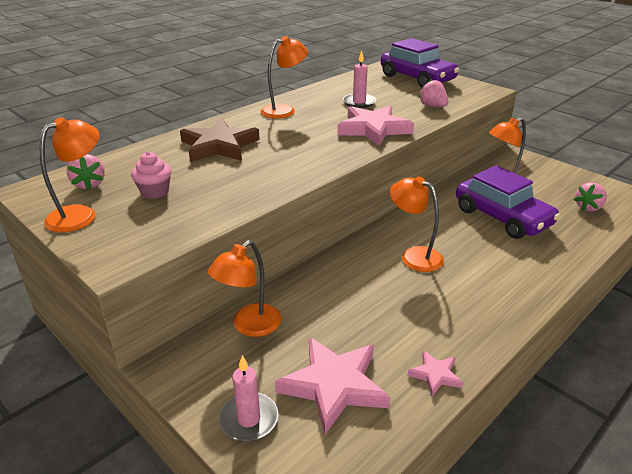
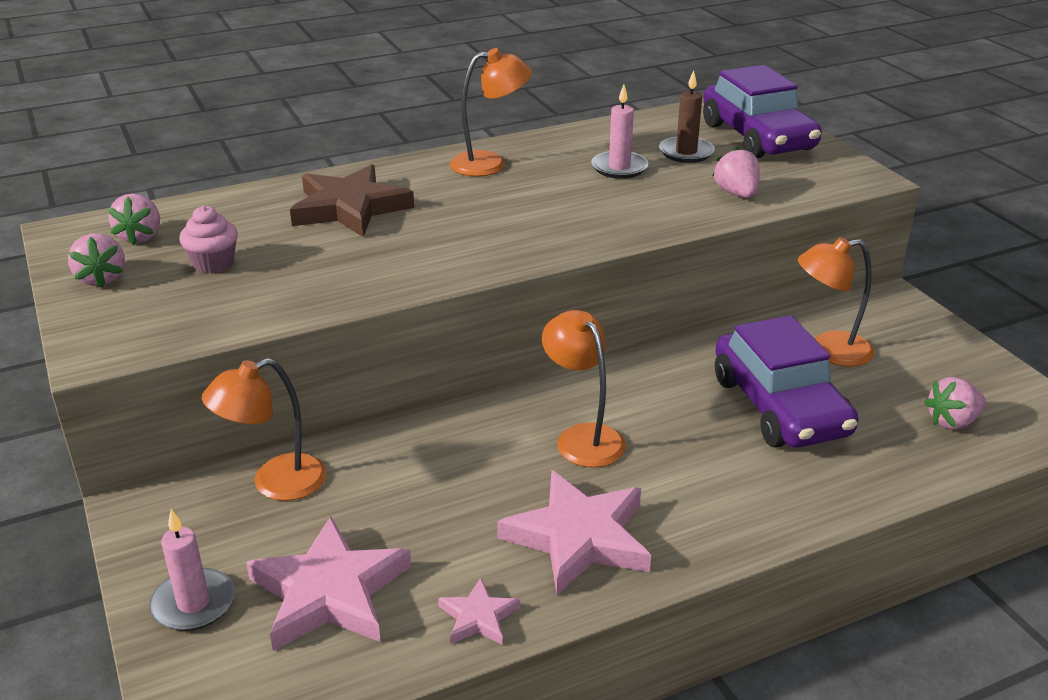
camera: 20 degrees right, 0 degrees up
orange lamp [40,117,100,233] -> pink strawberry [68,234,125,288]
pink star [337,106,414,146] -> pink star moved to [497,470,651,595]
none -> brown candle [659,70,715,163]

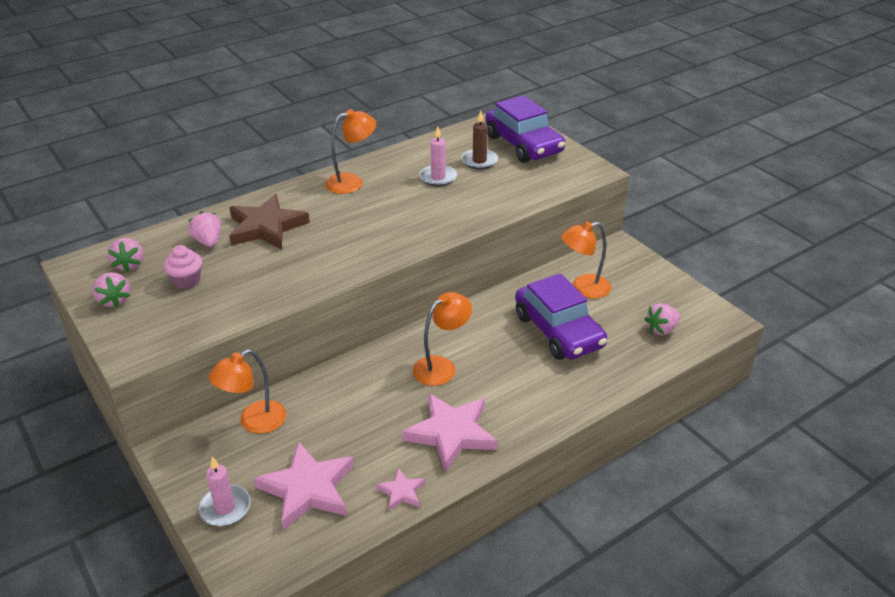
camera: 10 degrees left, 5 degrees up
orange lamp [542,310,626,468] -> orange lamp turned 90 degrees clockwise [413,292,472,386]
pink strawberry [713,147,760,198] -> pink strawberry moved to [188,211,221,247]

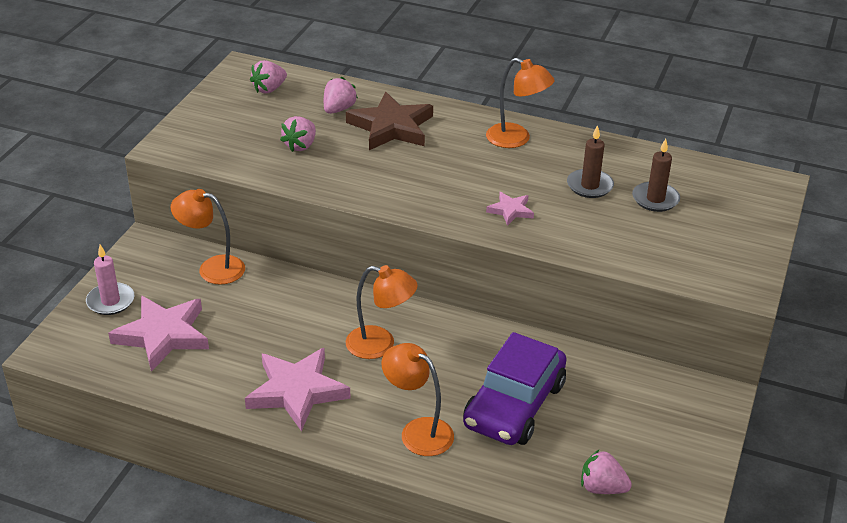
camera: 55 degrees right, 0 degrees up
pink strawberry [92,272,130,308] -> pink strawberry moved to [280,116,316,152]
pink cupcake [164,245,202,289] -> none
pink star [376,468,425,511] -> pink star moved to [486,192,534,226]
pink candle [419,126,457,186] -> brown candle [567,125,614,198]
purple car [485,95,565,163] -> none
orange lamp [561,221,611,299] -> orange lamp moved to [381,343,454,456]

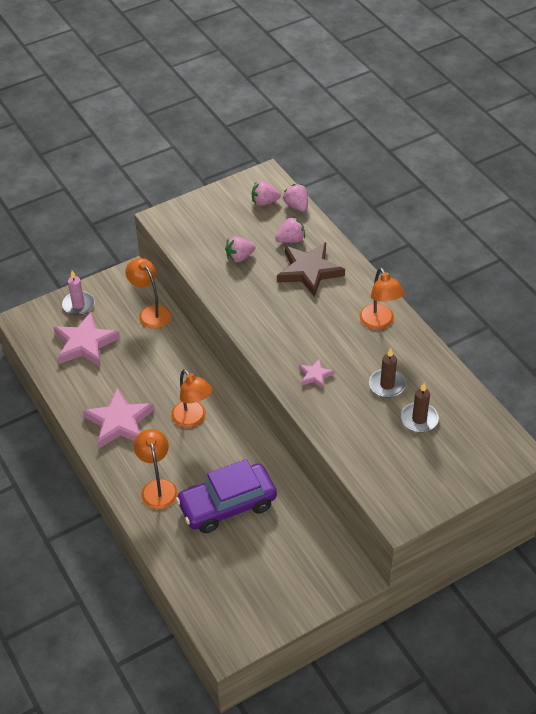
camera: 40 degrees right, 10 degrees up
pink strawberry [581,449,632,494] -> pink strawberry moved to [283,184,308,212]

